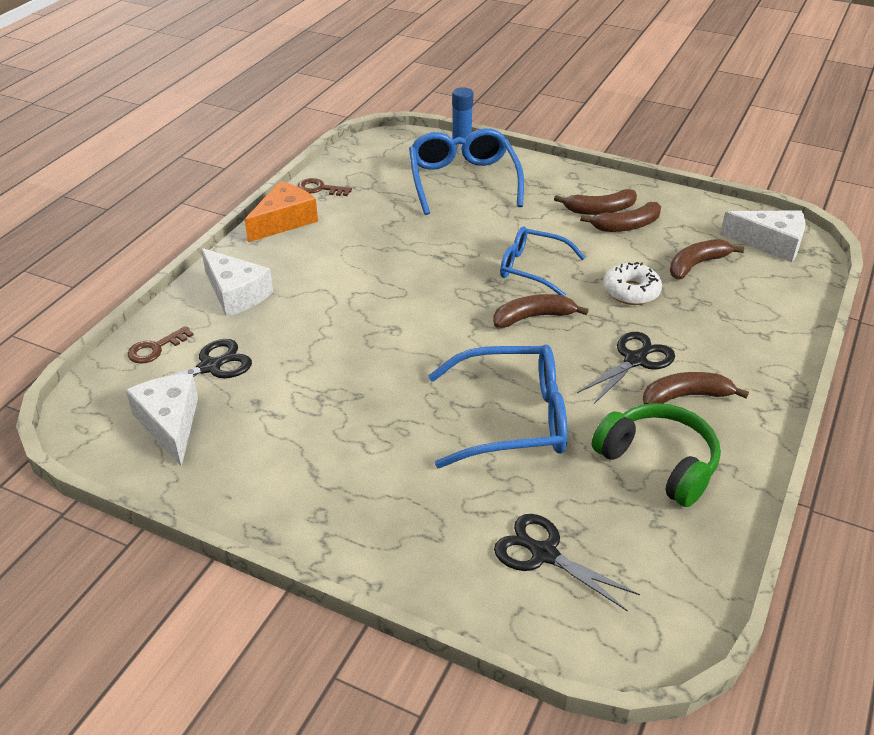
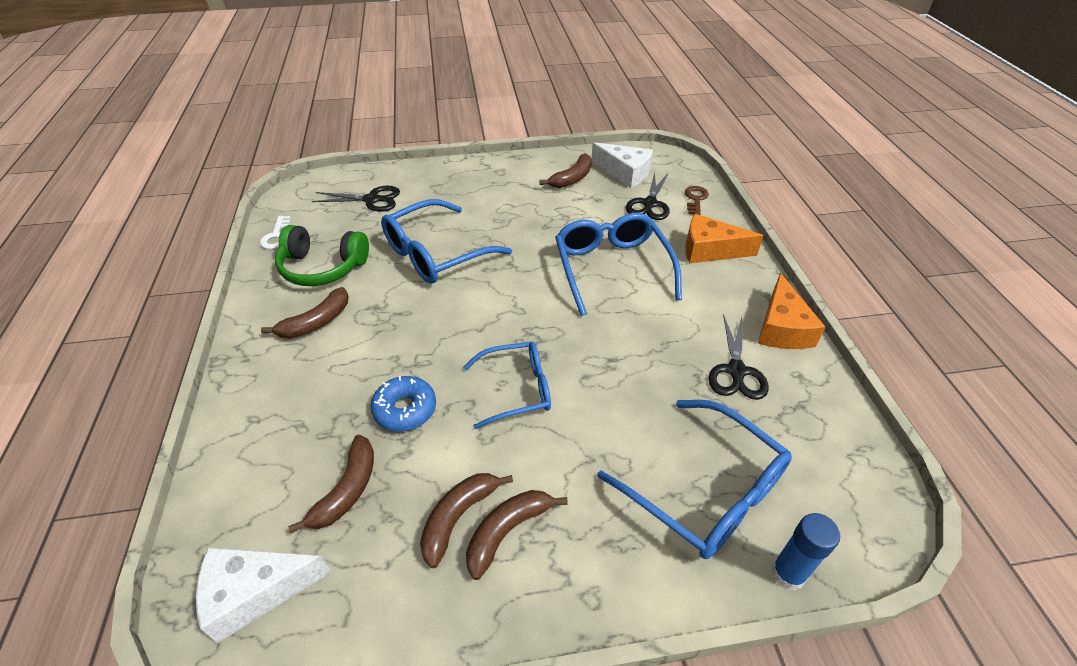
camera: 145 degrees right, 5 degrees up
white cheese [201,248,273,317] -> orange cheese [685,214,764,263]
brown key [297,178,352,196] -> none
brown banana [493,294,588,328] -> brown banana moved to [539,153,592,188]
black scissors [577,332,675,404] -> black scissors moved to [708,314,769,400]
white donut [603,262,662,305] -> blue donut [371,376,436,432]
none -> white key [260,216,291,249]
none -> blue glasses [555,213,682,316]

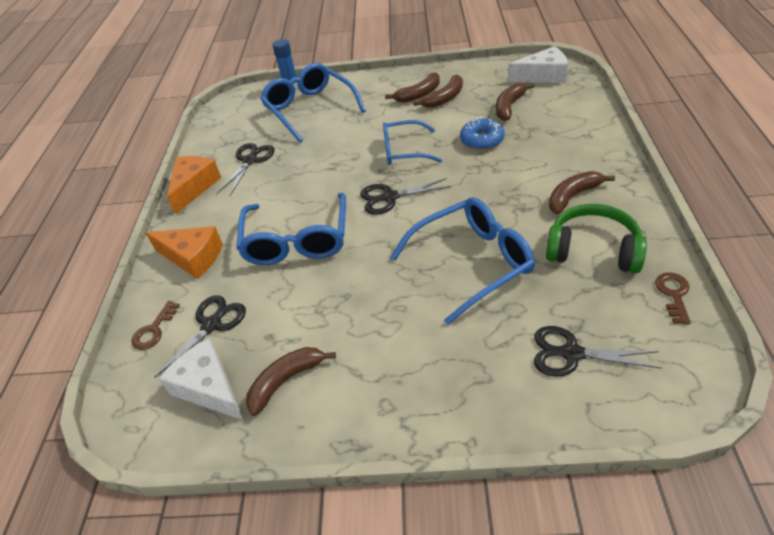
camera: 165 degrees left, 0 degrees up
white key [260,216,291,249] -> brown key [655,272,691,325]
none -> black scissors [360,178,451,215]

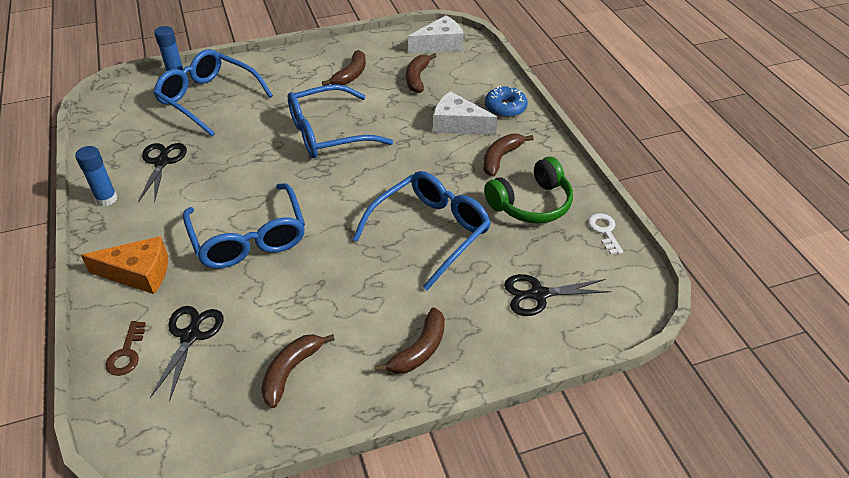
camera: 25 degrees left, 0 degrees up
white cheese [158,338,243,420] -> white cheese moved to [433,91,498,135]
orange cheese [167,156,221,214] -> blue glue stick [75,146,118,206]
black scissors [360,178,451,215] -> none
blue glasses [383,120,442,165] -> blue glasses [288,84,393,158], size x1.53
brown banana [385,72,440,103] -> brown banana moved to [374,307,445,374]
blue donut [460,117,504,150] -> blue donut moved to [485,86,528,118]
green headphones [546,204,647,273] -> green headphones turned 150 degrees clockwise [484,157,573,224]
brown key [655,272,691,325] -> white key [588,213,623,255]

